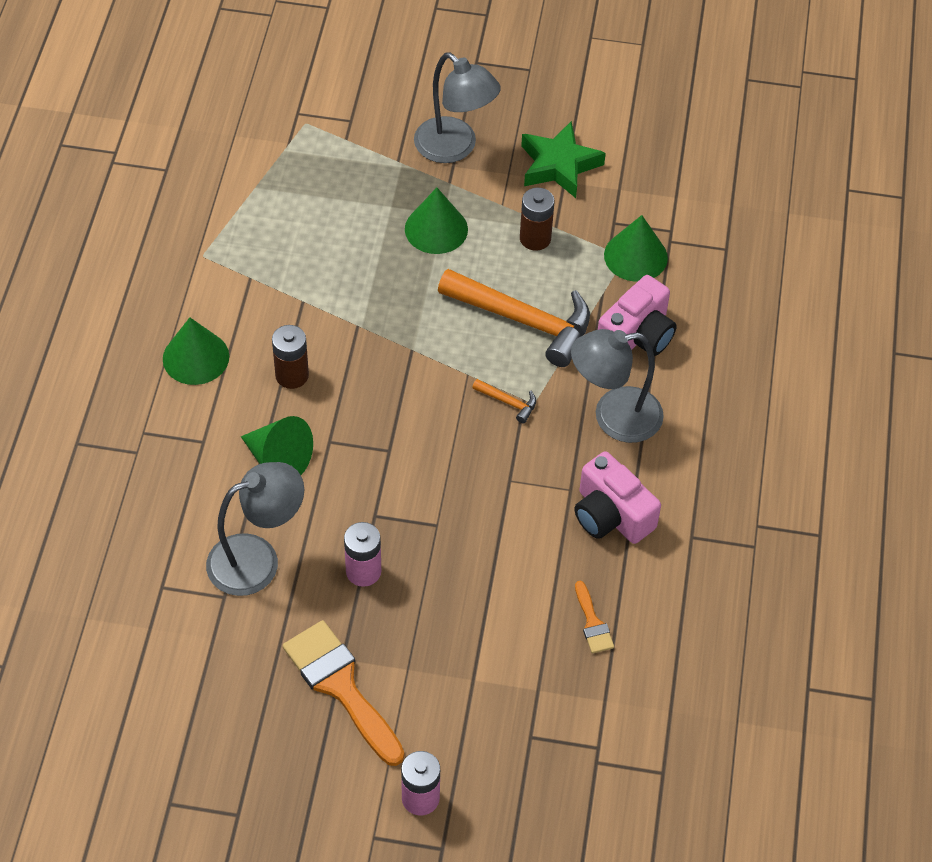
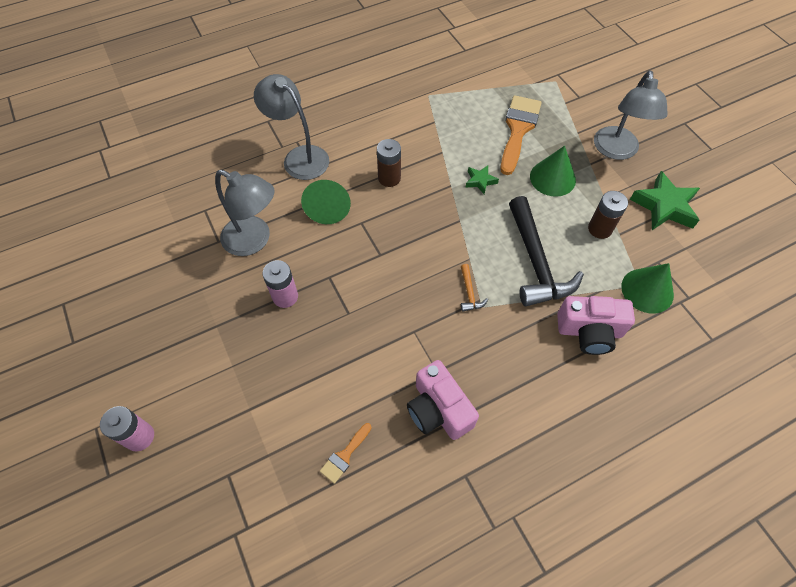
camera: 55 degrees right, 5 degrees up
green cone [163,317,229,385] -> none
orange brush [283,620,404,766] -> orange brush moved to [500,95,542,175]
orange hammer [438,269,590,367] -> black hammer [509,196,584,307]
grey lamp [571,329,664,443] -> grey lamp moved to [254,74,329,180]
pink camera [574,451,661,544] -> pink camera turned 45 degrees counterclockwise [407,360,479,440]
none -> green star [465,165,499,194]

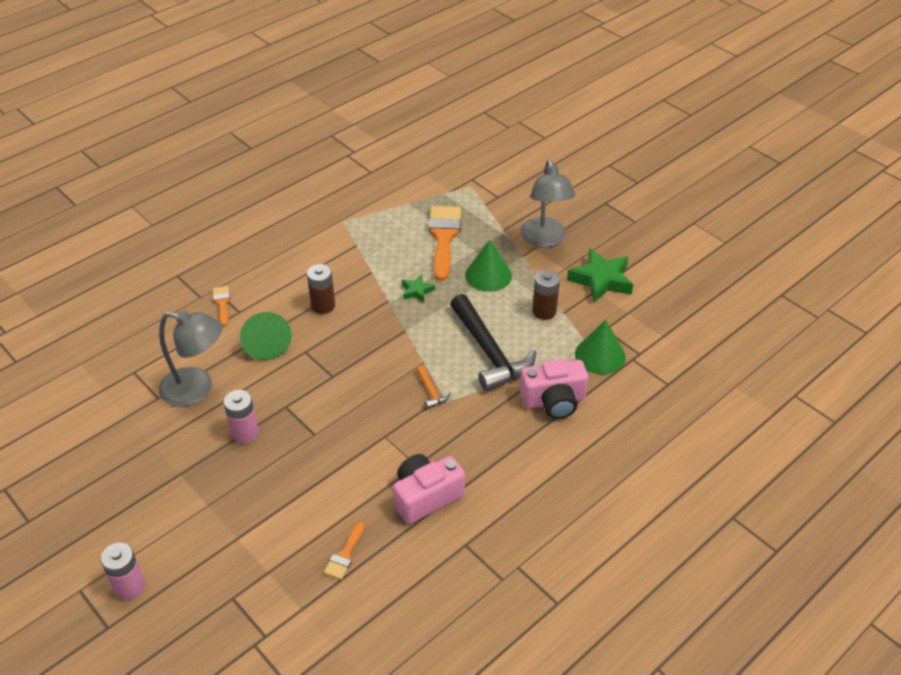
camera: 15 degrees left, 15 degrees down
grey lamp [254,74,329,180] -> orange brush [213,286,230,326]
pink camera [407,360,479,440] -> pink camera turned 105 degrees clockwise [393,454,465,524]

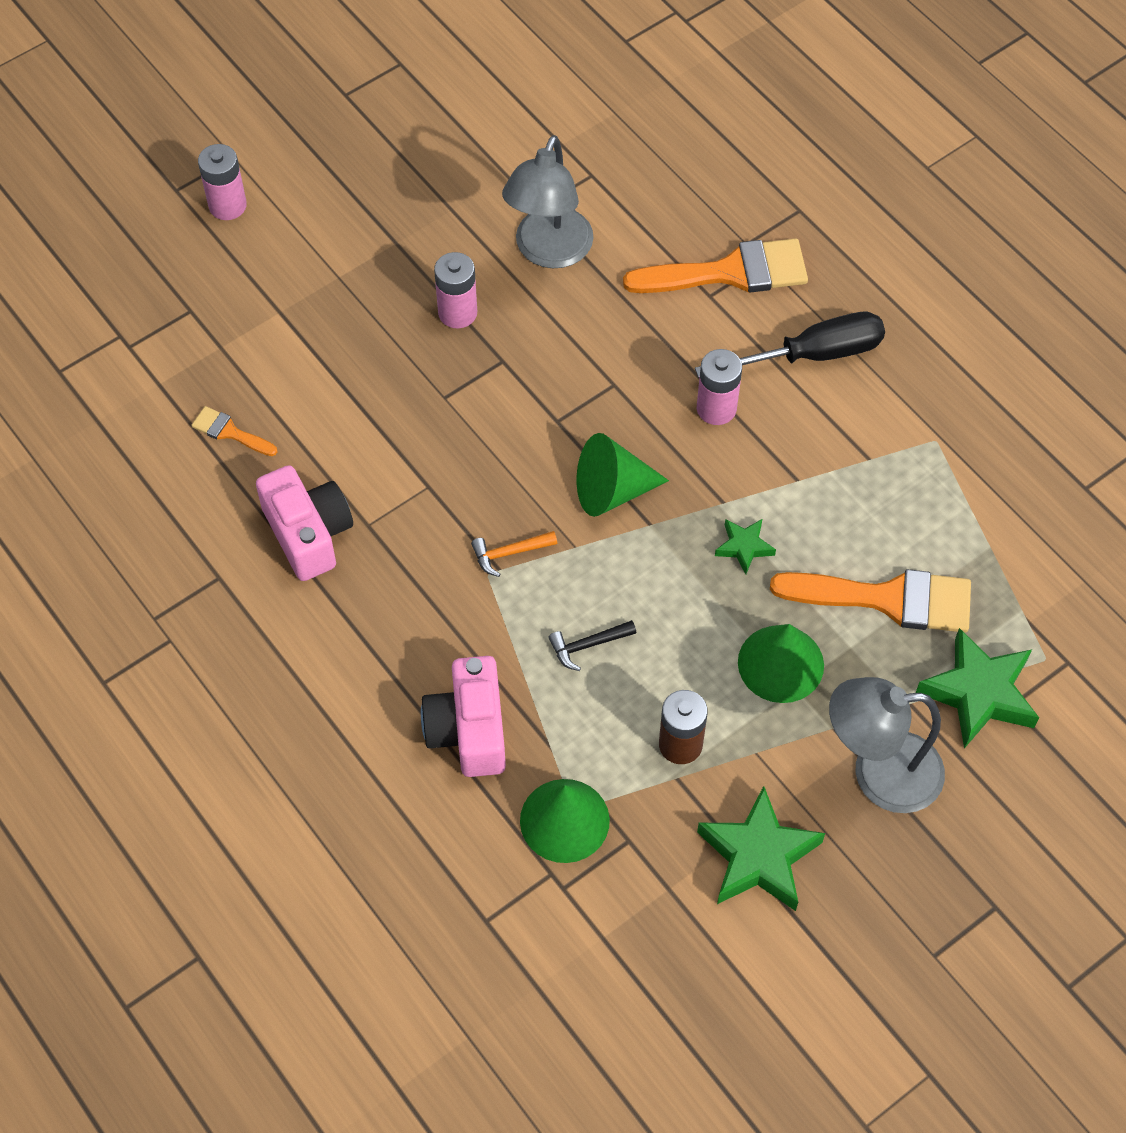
camera: 95 degrees right, 15 degrees up
orange brush [213,286,230,326] -> orange brush [623,238,808,293], size x2.08
green cone [240,312,292,360] -> green cone moved to [577,433,669,517]
brown battery [307,264,335,314] -> pink battery [697,349,742,425]
black hammer [450,294,536,392] -> black hammer [548,620,636,671], size x0.41
none -> black screwdriver [695,312,885,378]
none -> green star [916,628,1039,749]

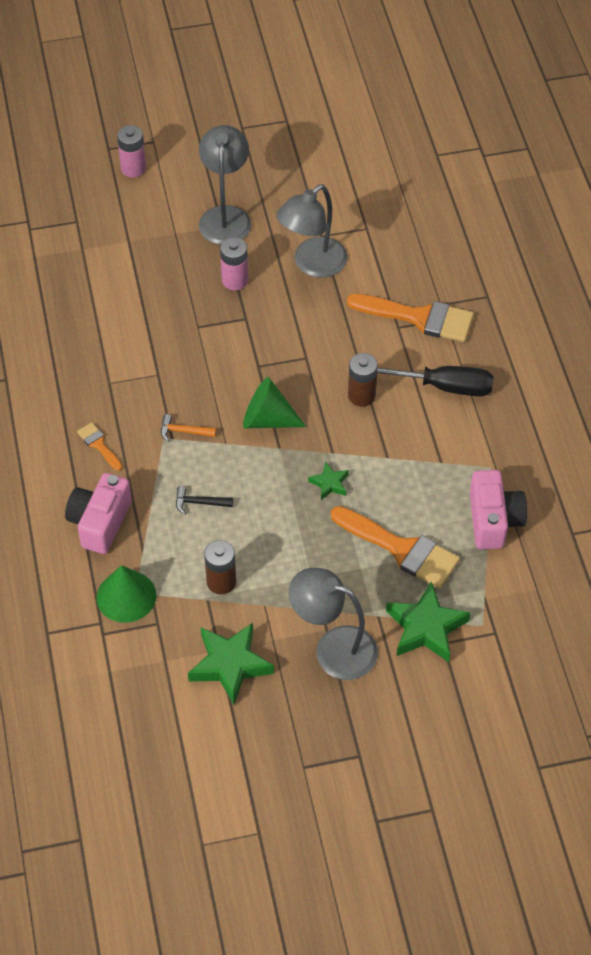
camera: 25 degrees right, 5 degrees down
orange brush [191,406,277,456] -> orange brush moved to [77,422,122,471]
pink camera [256,465,353,581] -> pink camera moved to [470,470,527,549]
pink battery [697,349,742,425] -> brown battery [348,353,378,407]
green cone [738,624,824,703] -> none
none -> grey lamp [199,125,251,245]

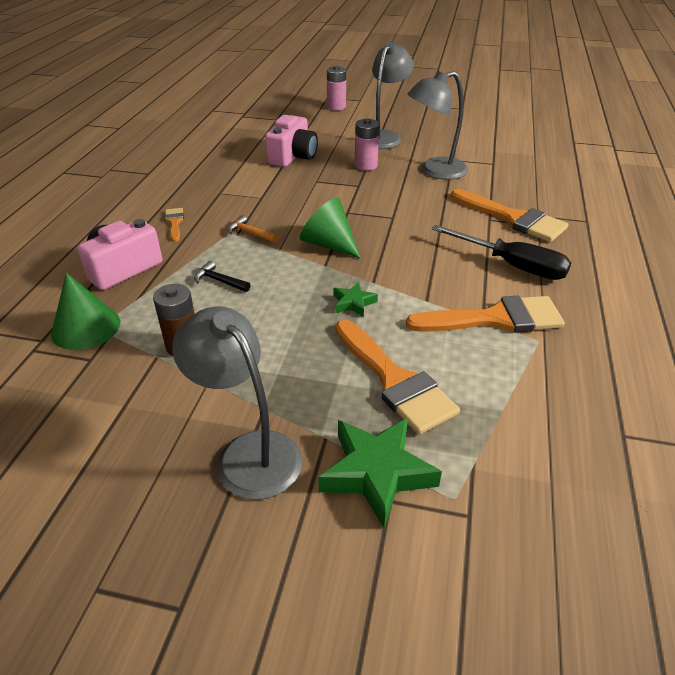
camera: 25 degrees right, 15 degrees down
green star [188,623,274,705] -> none
brown battery [348,353,378,407] -> none
pink camera [470,470,527,549] -> pink camera moved to [265,115,318,167]
none -> orange brush [406,296,565,333]

